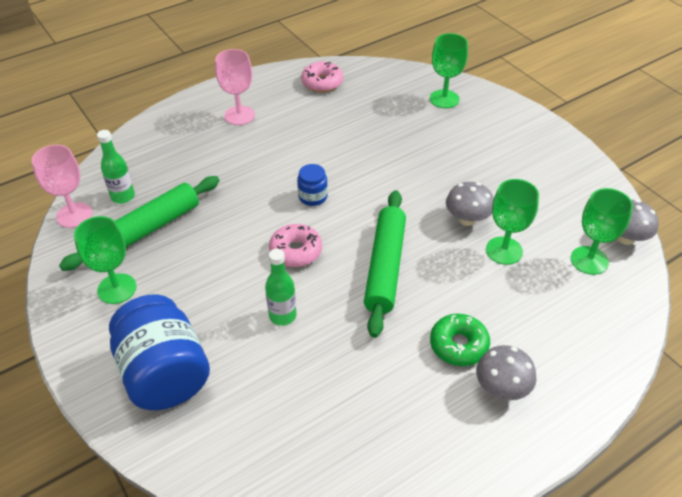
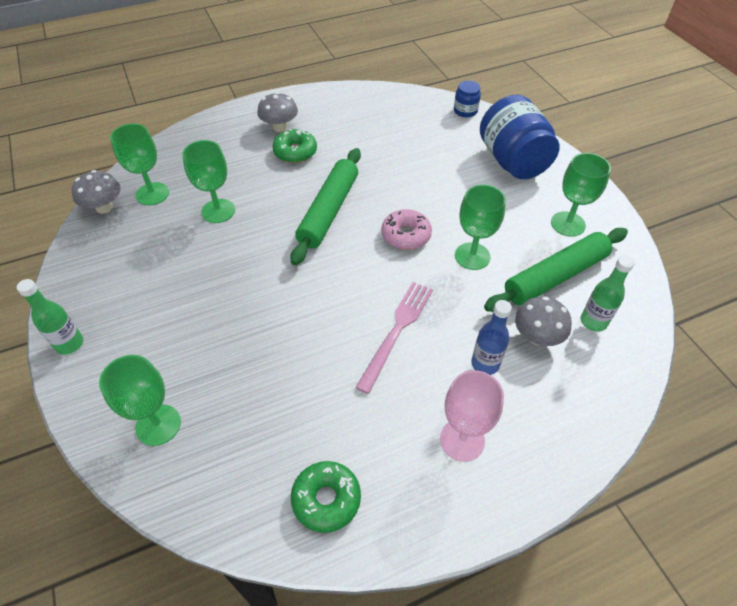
camera: 170 degrees left, 5 degrees up
pink goblet [32,145,92,228] -> none
green bottle [265,249,297,326] -> green bottle moved to [17,279,83,355]
blue jar [297,164,328,206] -> blue jar moved to [454,81,481,117]
pink donut [301,62,343,92] -> green donut [291,461,361,533]
grey mushroom [446,182,494,226] -> grey mushroom moved to [515,296,572,346]
none -> pink fork [355,282,433,394]
none -> green goblet [455,185,506,270]
none -> blue bottle [471,300,512,375]

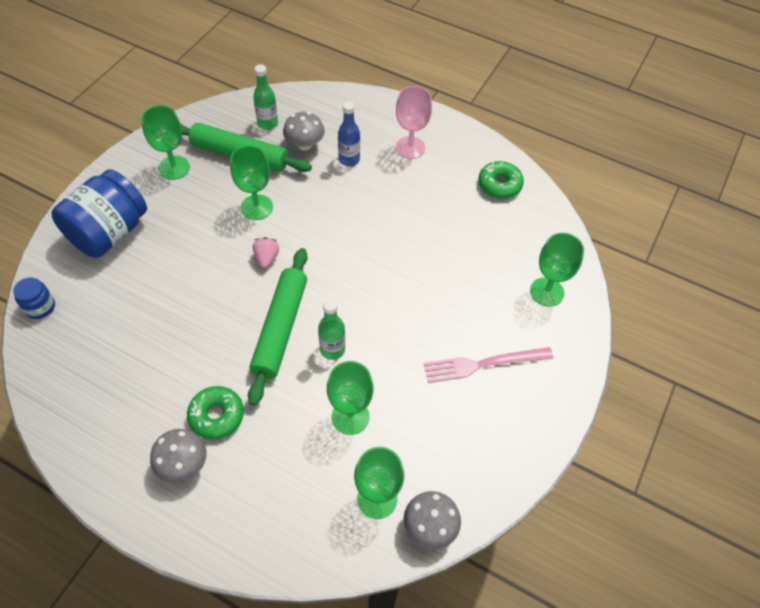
camera: 130 degrees left, 5 degrees up
green bottle [17,279,83,355] -> green bottle moved to [318,299,345,360]
green rolling pin [290,148,361,265] -> green rolling pin turned 60 degrees counterclockwise [248,248,308,406]
pink fork [355,282,433,394] -> pink fork moved to [424,347,554,383]
pink donut [381,209,432,250] -> pink strawberry [253,237,279,268]

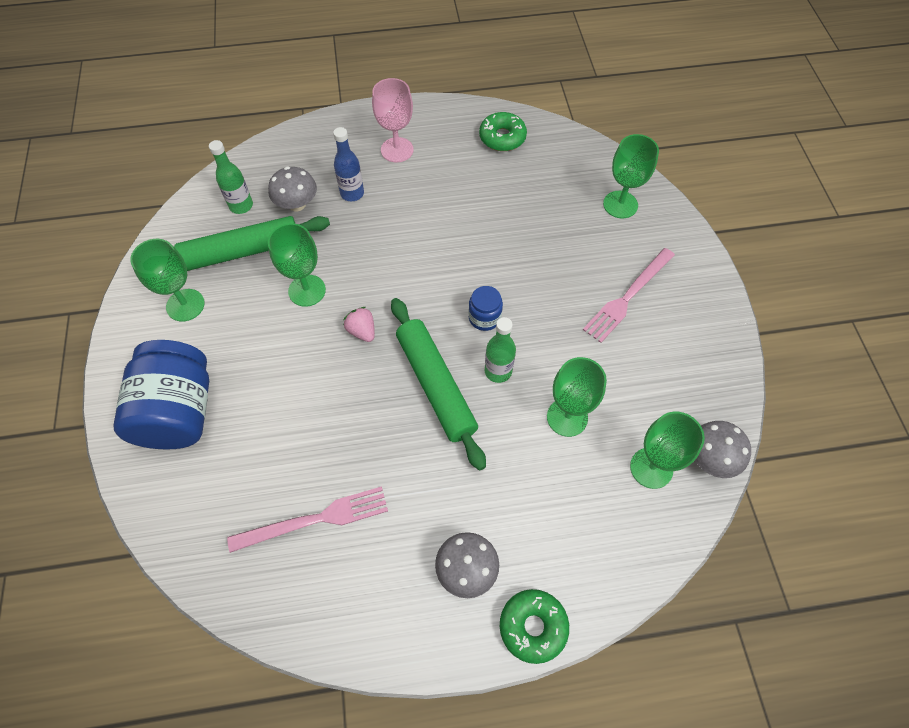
camera: 35 degrees left, 5 degrees up
blue jar [13,277,55,319] -> blue jar moved to [469,286,503,331]
green donut [187,386,244,440] -> green donut moved to [500,589,569,664]
none -> pink fork [227,486,388,553]

